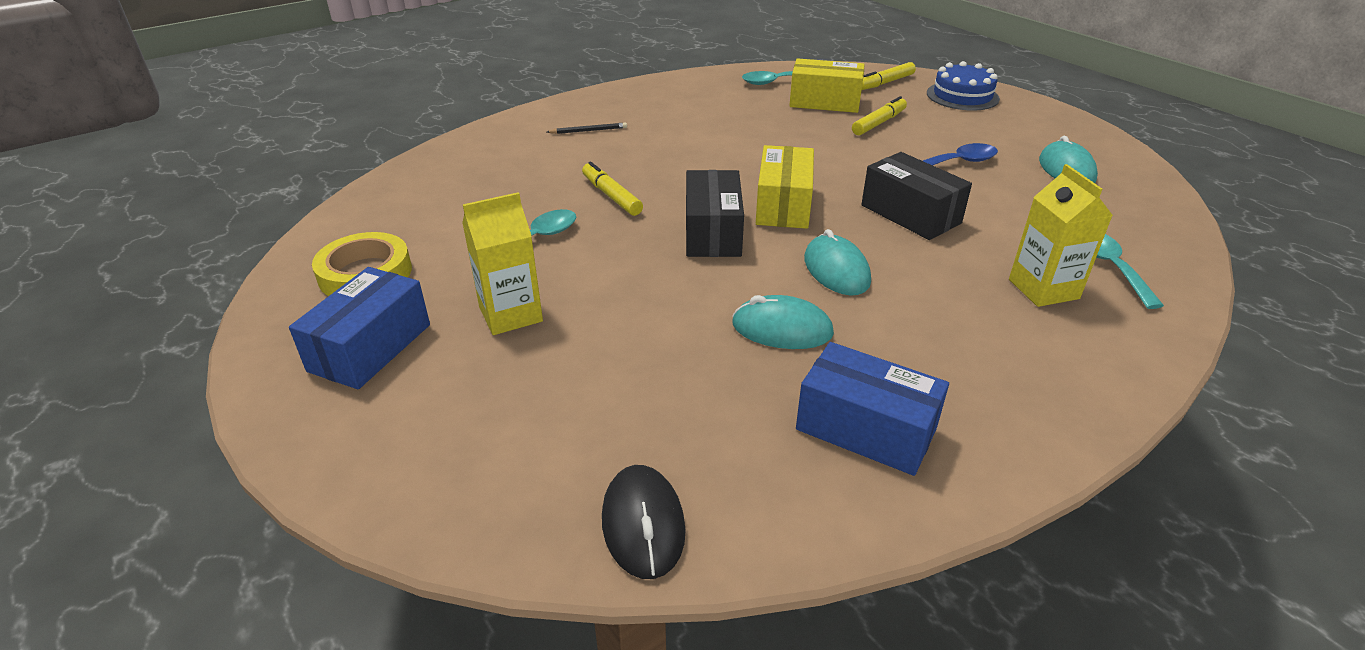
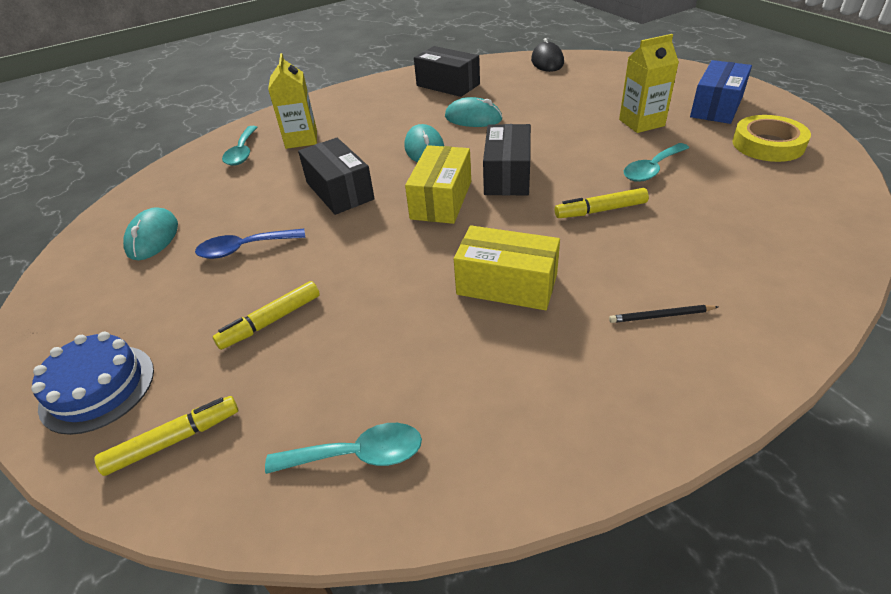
camera: 170 degrees left, 5 degrees up
yellow marker [582,162,643,216] -> yellow marker turned 105 degrees clockwise [555,188,649,218]
yellow box [789,58,865,113] -> yellow box moved to [454,225,560,310]
blue box [796,342,949,476] -> black box [414,46,480,97]

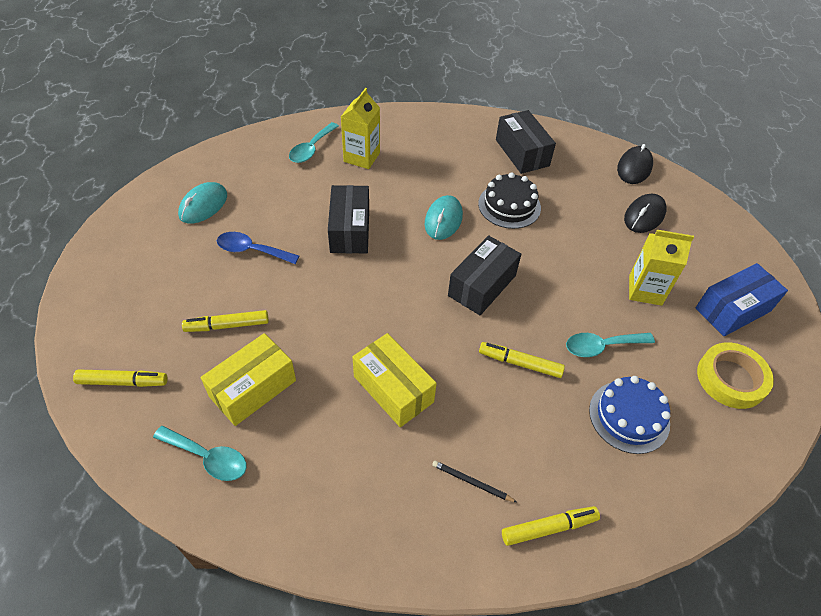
camera: 25 degrees right, 10 degrees up
blue cake [31,332,154,435] -> blue cake moved to [589,376,671,454]
yellow box [405,145,471,224] -> yellow box moved to [201,333,296,426]
turquoise mouse [445,97,502,127] -> black cake [478,172,541,229]
none -> yellow marker [502,506,600,546]
none -> black mouse [624,194,667,233]

